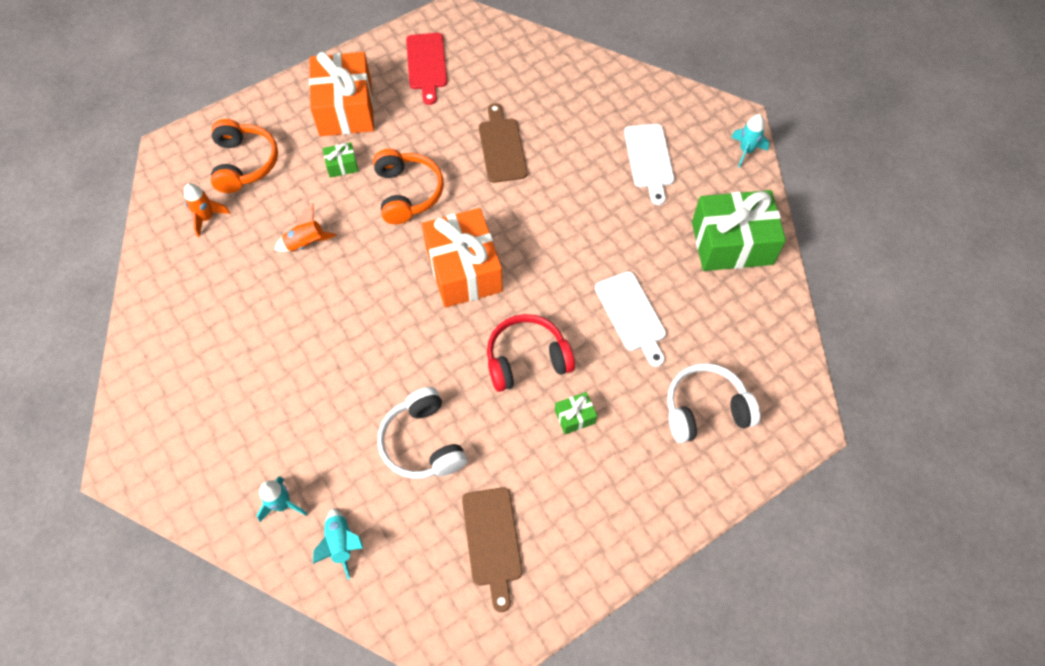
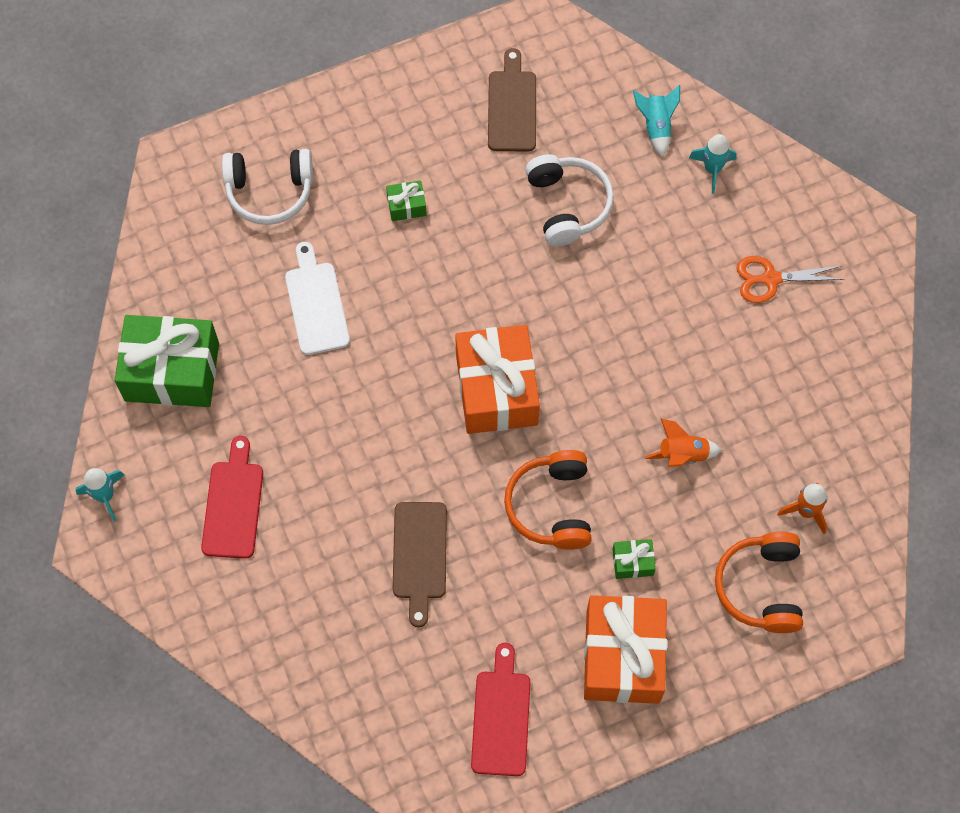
camera: 170 degrees left, 5 degrees up
red headphones [487,314,575,392] -> none
white cutting board [624,124,675,205] -> red cutting board [201,436,263,559]
none -> orange scissors [737,256,845,303]

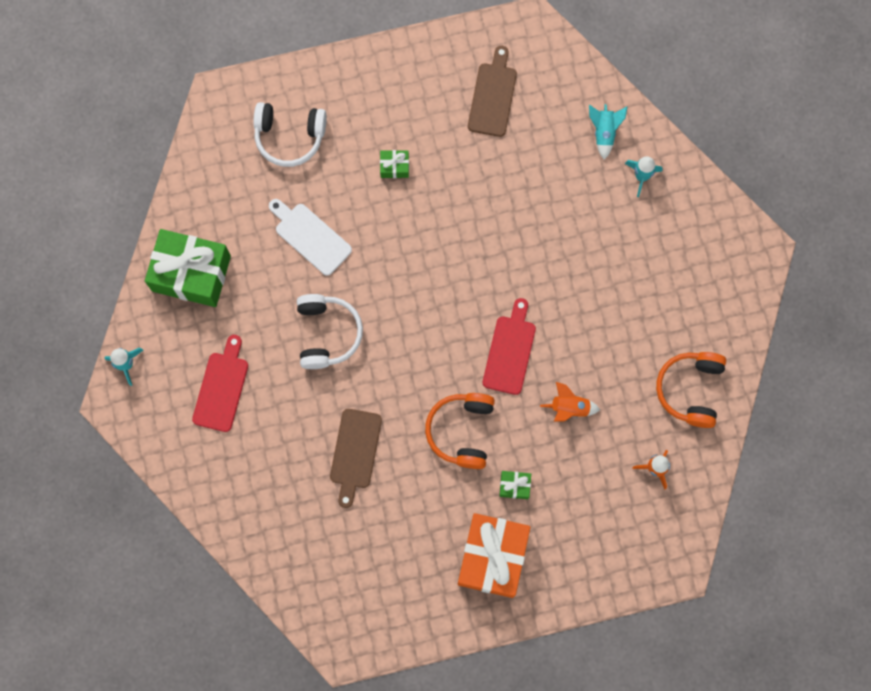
camera: 10 degrees right, 10 degrees up
white cutting board [285,242,350,355] -> white cutting board turned 45 degrees counterclockwise [269,199,352,276]
orange gift [455,325,540,434] -> none
red cutting board [471,643,531,776] -> red cutting board moved to [483,298,536,395]
white headphones [525,154,614,246] -> white headphones moved to [297,294,363,369]
orange headphones [715,532,803,633] -> orange headphones moved to [656,352,726,428]
orange scissors [737,256,845,303] -> none

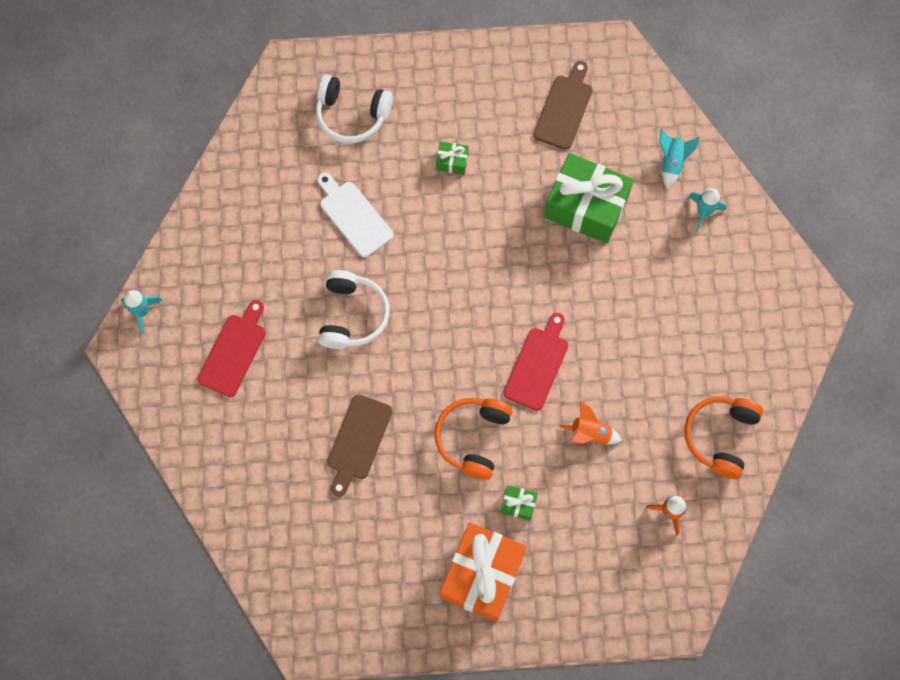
camera: 10 degrees right, 5 degrees down
green gift [145,229,231,307] -> green gift moved to [544,153,634,244]

